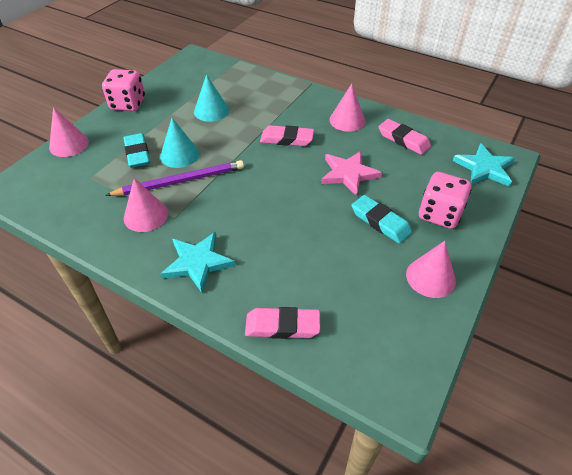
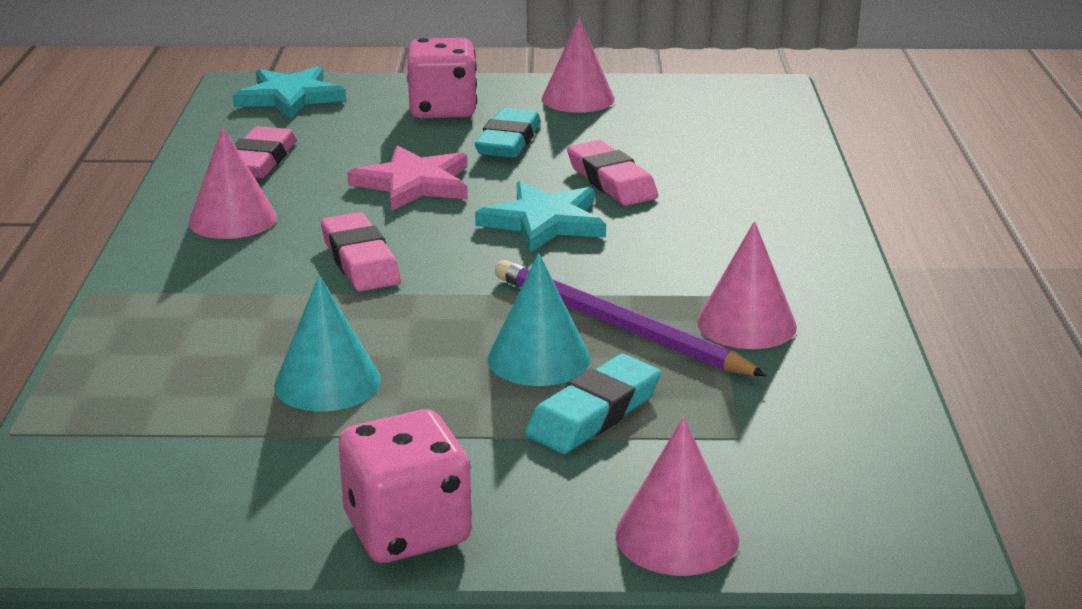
camera: 120 degrees left, 20 degrees down
turquoise star [161,232,235,293] -> turquoise star moved to [475,181,606,253]
pink eraser [245,307,320,339] -> pink eraser moved to [567,140,658,206]

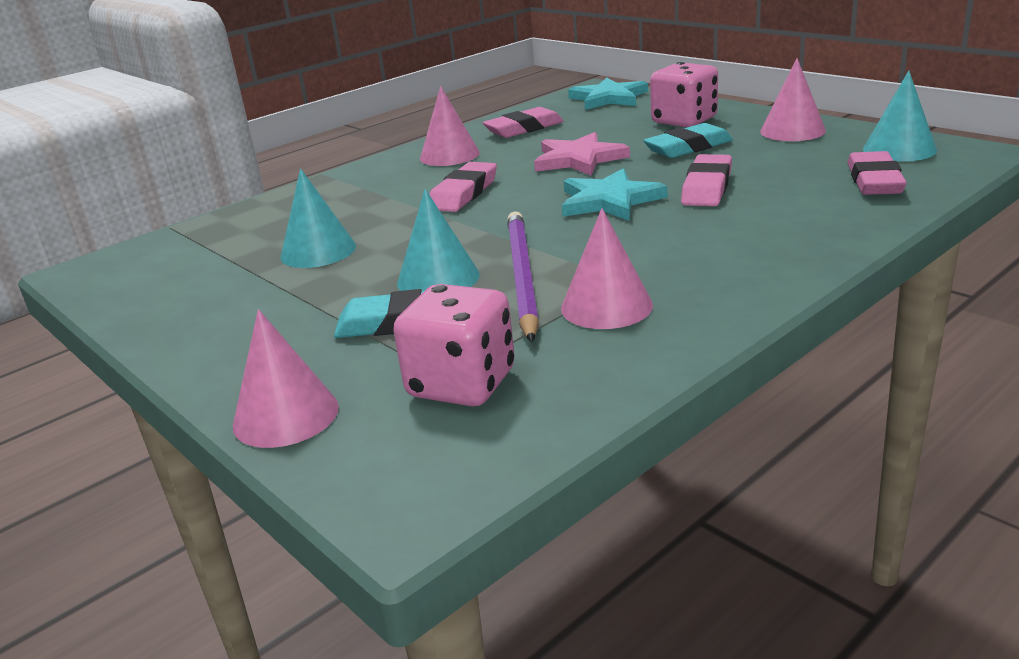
camera: 50 degrees right, 0 degrees up
pink dice [339,409,472,563] -> pink dice moved to [393,284,515,406]
none -> pink eraser [847,151,907,195]
none -> turquoise cone [863,71,937,161]

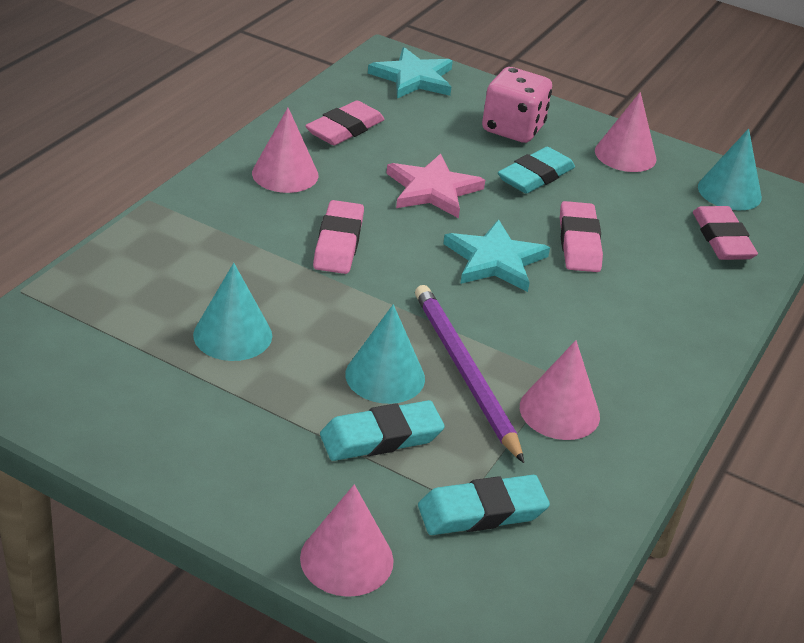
camera: 25 degrees left, 10 degrees up
pink dice [393,284,515,406] -> turquoise eraser [418,475,550,535]

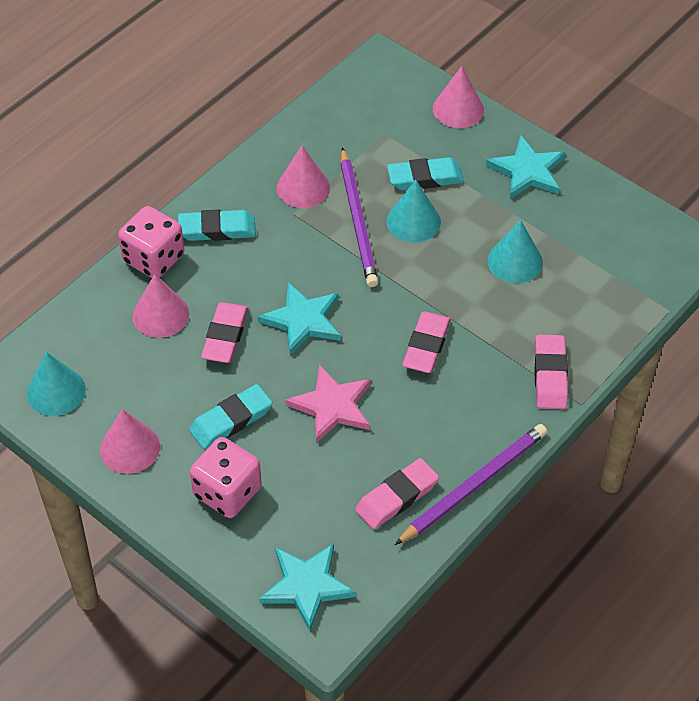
camera: 165 degrees left, 15 degrees up
pink cone [252,108,318,193] -> pink cone moved to [133,274,189,338]
turquoise eraser [418,475,550,535] -> turquoise eraser moved to [178,209,256,241]
pink eraser [693,206,758,260] -> pink eraser moved to [534,335,568,409]
none -> pink dice [118,206,184,278]
none -> purple pencil [395,424,547,545]
none -> turquoise star [486,135,565,199]

